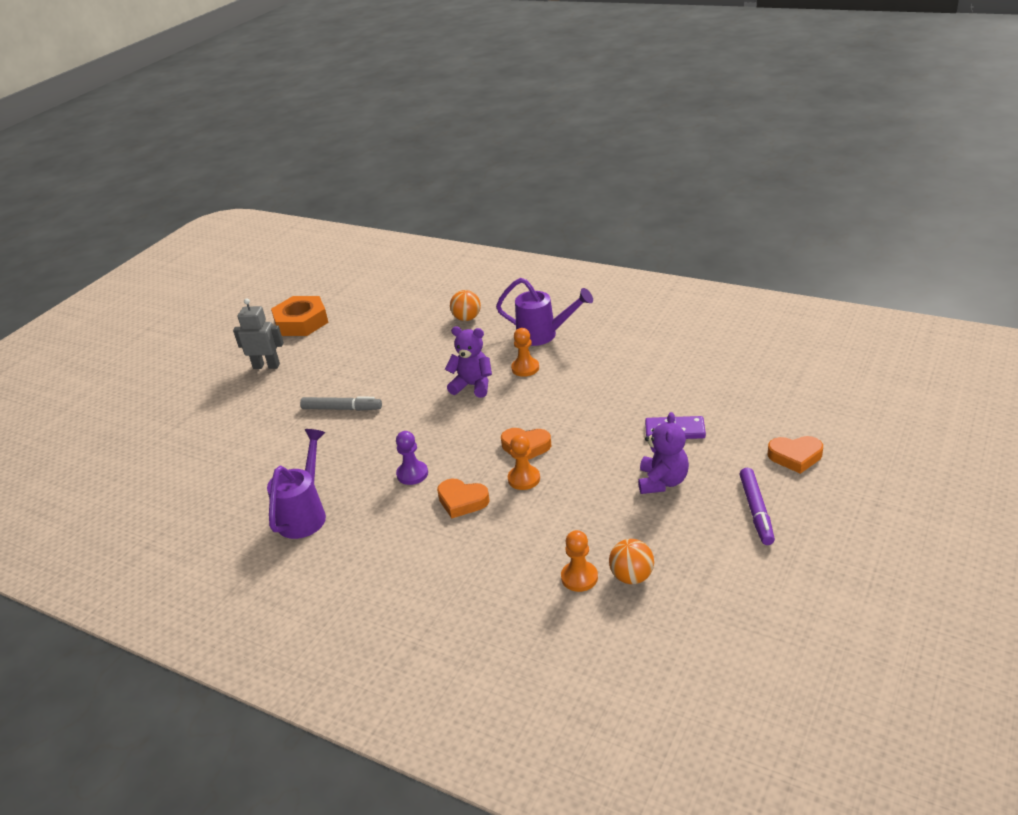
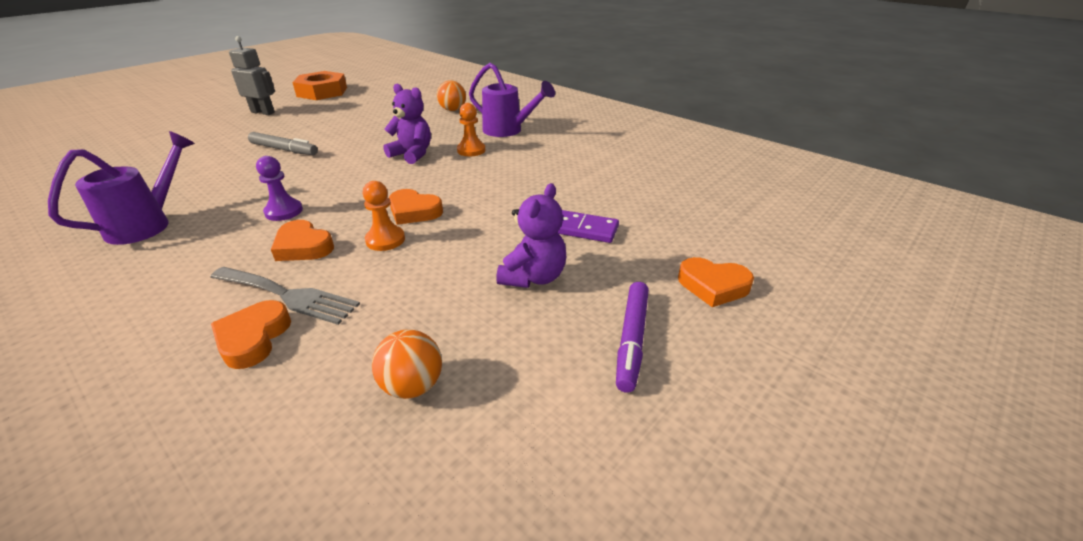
camera: 10 degrees right, 0 degrees up
orange pawn [561,530,598,592] -> none
none -> grey fork [210,267,360,325]
none -> orange heart [211,300,291,369]

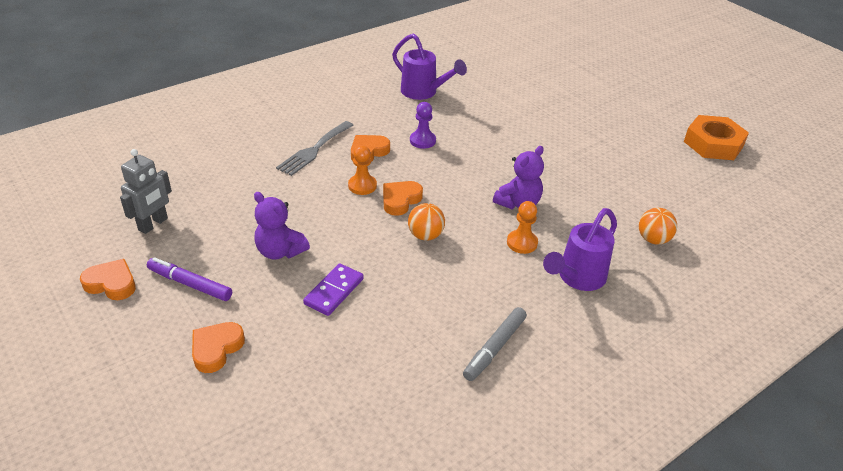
camera: 100 degrees right, 5 degrees up
orange heart [211,300,291,369] -> orange heart moved to [80,259,136,300]
grey robot [229,36,275,115] -> grey robot moved to [120,149,172,234]
grey marker [248,132,318,155] -> grey marker moved to [463,307,527,381]
orange ball [372,329,442,399] -> orange ball moved to [408,203,445,241]

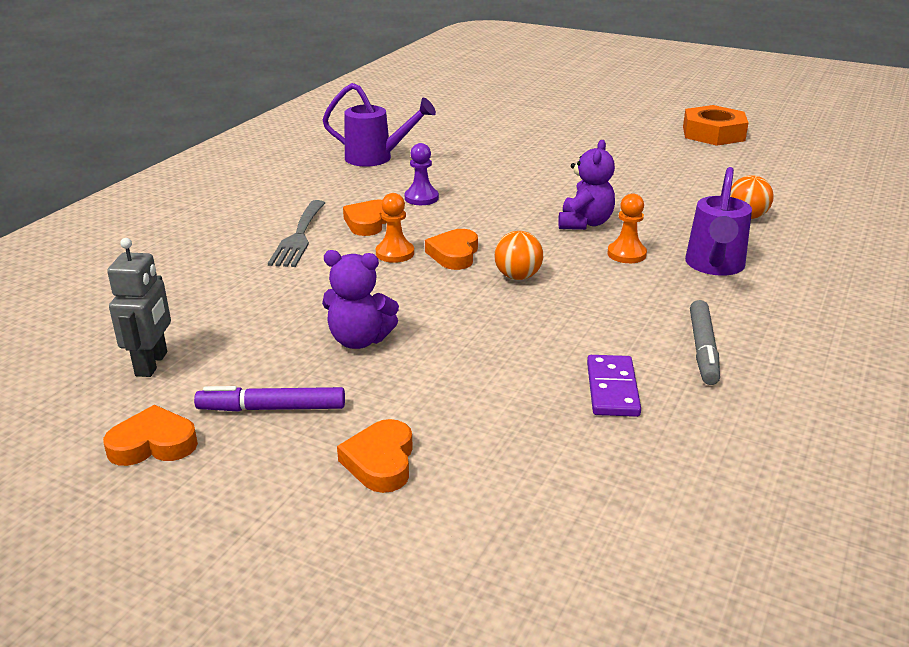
camera: 25 degrees left, 10 degrees down
purple domino [303,263,364,316] -> purple domino moved to [587,355,641,417]

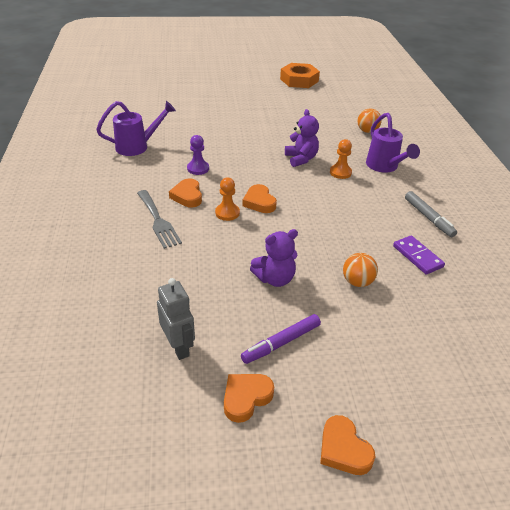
camera: 35 degrees left, 10 degrees up
orange heart [337,419,413,493] -> orange heart moved to [320,415,375,475]
orange ball [494,231,543,280] -> orange ball moved to [343,253,378,287]

